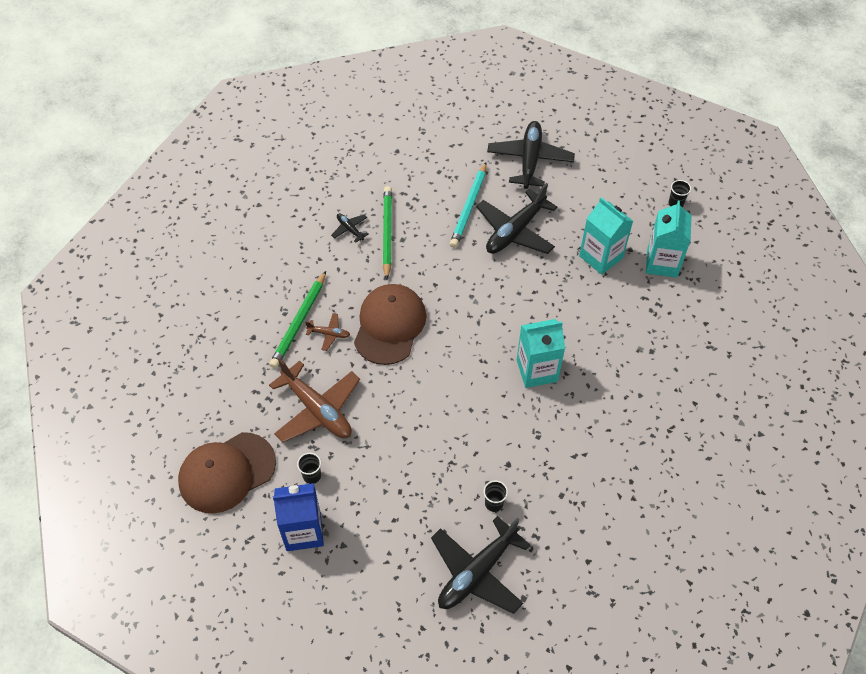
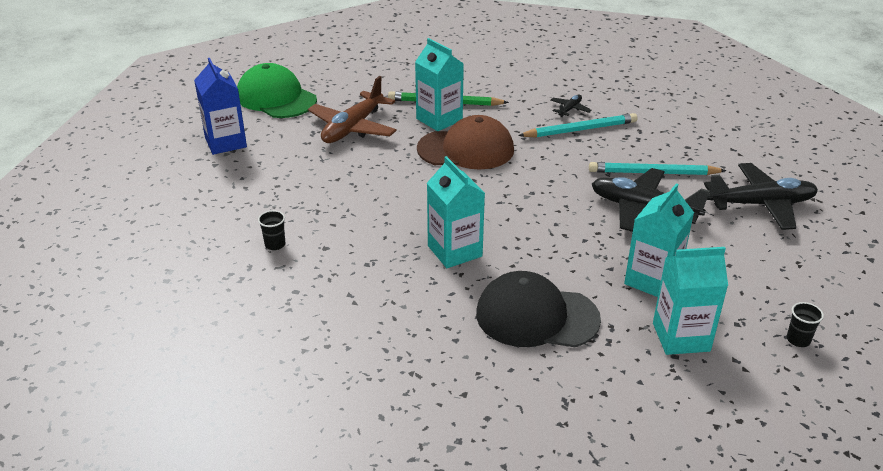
camera: 75 degrees right, 20 degrees down
brown cap [178,432,276,514] -> green cap [237,63,317,118]
black cup [297,453,321,484] -> none
brown plane [305,313,350,351] -> turquoise carton [415,38,464,131]
green pencil [383,186,392,280] -> turquoise pencil [518,113,637,138]
black plane [431,516,530,614] -> none
none -> black cap [476,271,601,347]

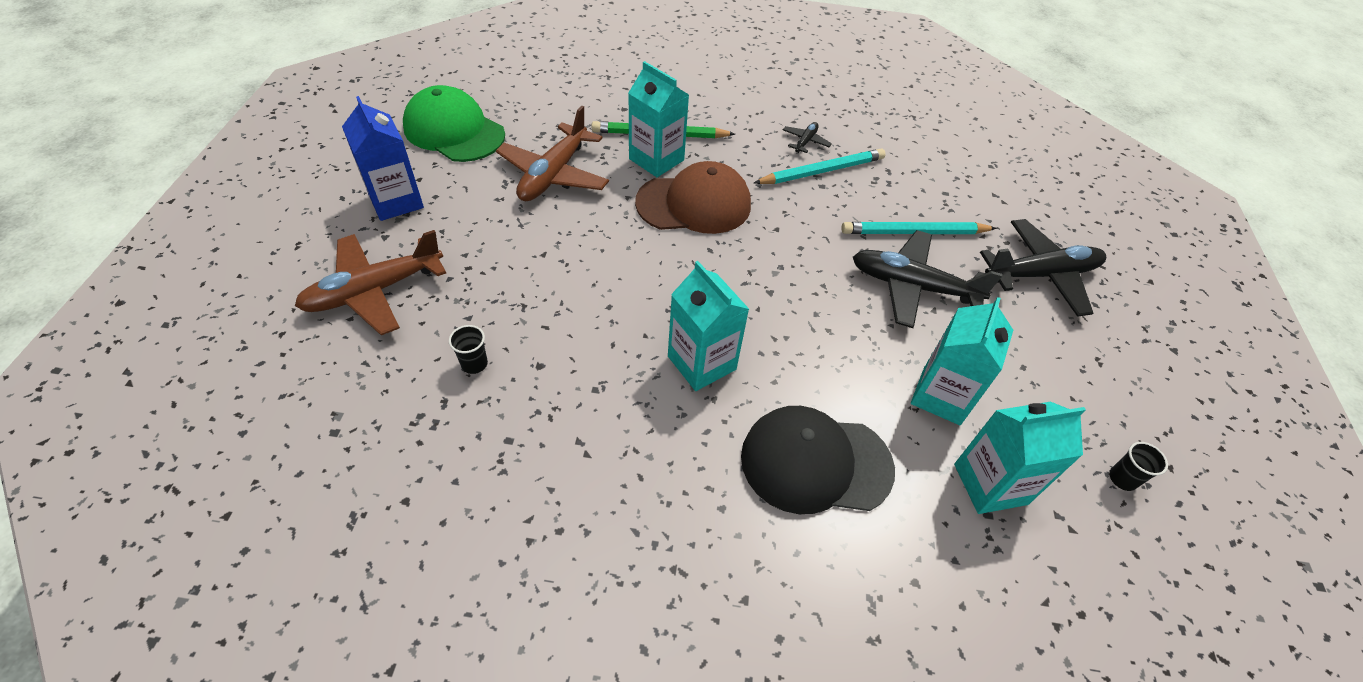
camera: 10 degrees left, 15 degrees up
none -> brown plane [295,230,446,335]

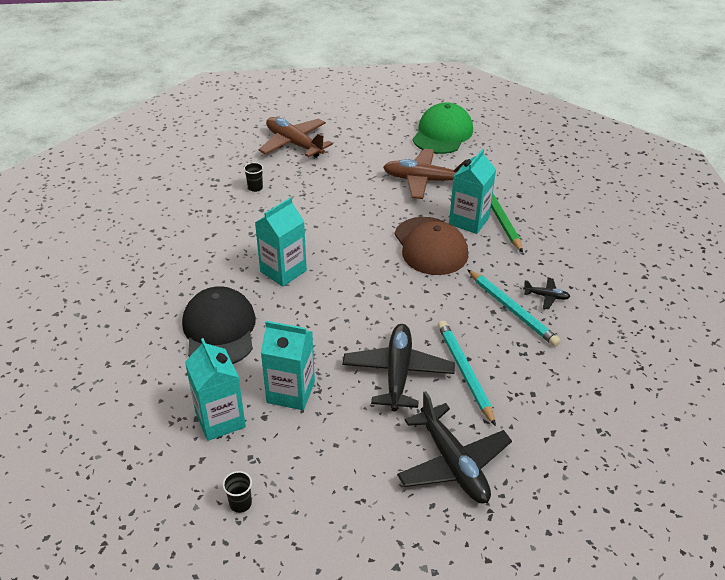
camera: 80 degrees right, 10 degrees down
blue carton [342,96,424,221] -> none

